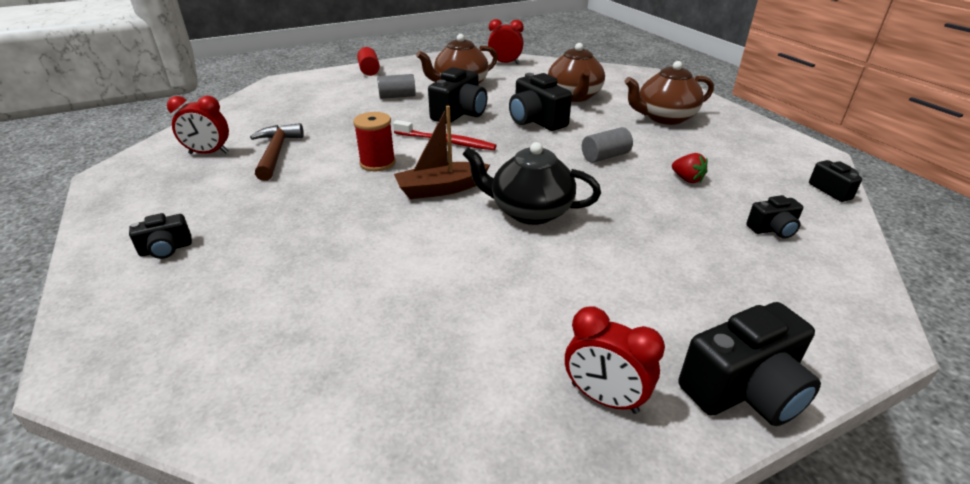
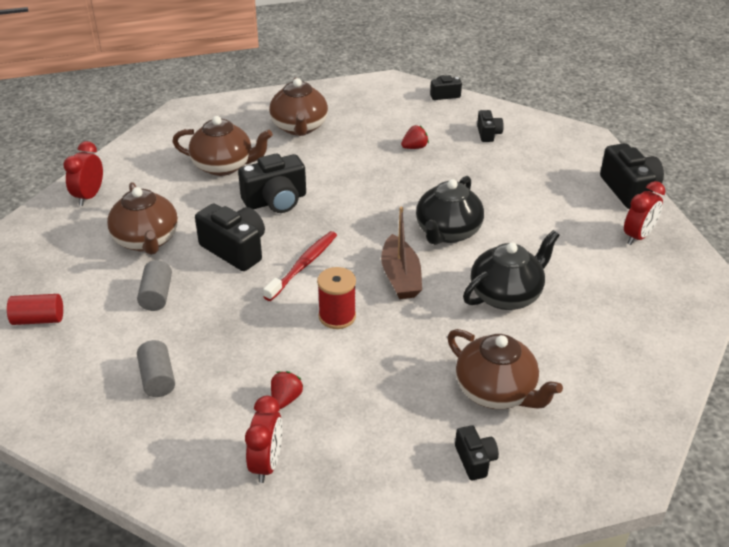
camera: 80 degrees left, 5 degrees up
brown hammer [250,123,304,181] -> red strawberry [271,371,304,409]
grey cylinder [582,127,633,163] -> grey cylinder moved to [137,340,175,397]
none -> brown teapot [447,329,563,409]
none -> black teapot [463,230,560,310]

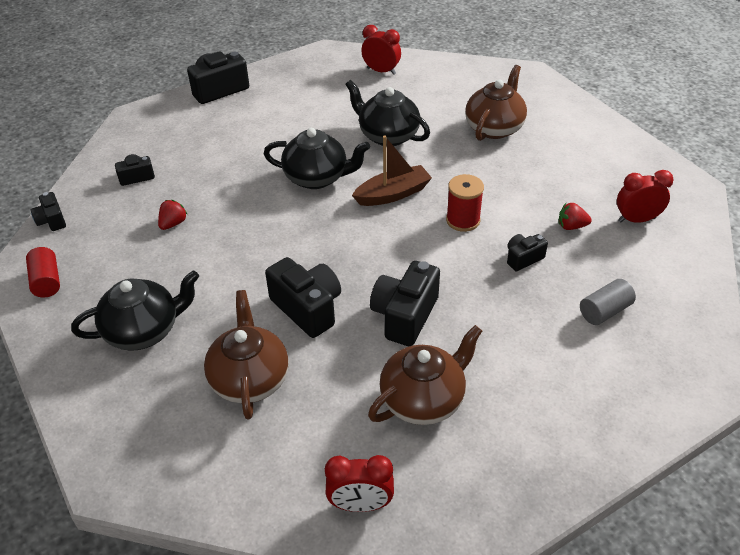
camera: 105 degrees left, 5 degrees up
red cylinder [7,294,63,325] -> red cylinder moved to [26,247,60,298]
grey cylinder [137,260,172,311] -> none
red toothbrush [263,231,337,301] -> none
brown teapot [269,77,328,136] -> black teapot [71,270,199,351]
red strawberry [401,125,429,149] -> red strawberry turned 75 degrees clockwise [158,200,188,230]
black camera [455,425,499,480] -> black camera moved to [507,234,548,271]
red clock [624,181,666,245] -> red clock moved to [361,25,401,75]

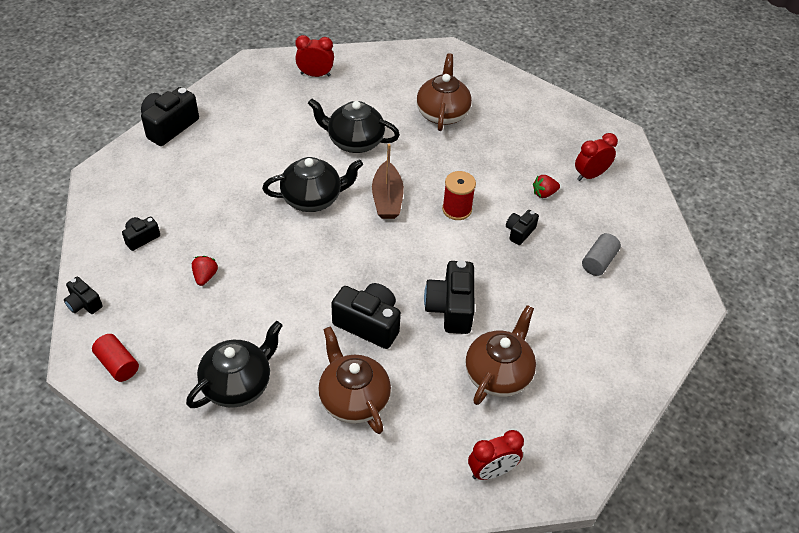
camera: 25 degrees left, 5 degrees up
brown boat [352,136,432,206] -> brown boat turned 135 degrees clockwise [372,144,404,219]

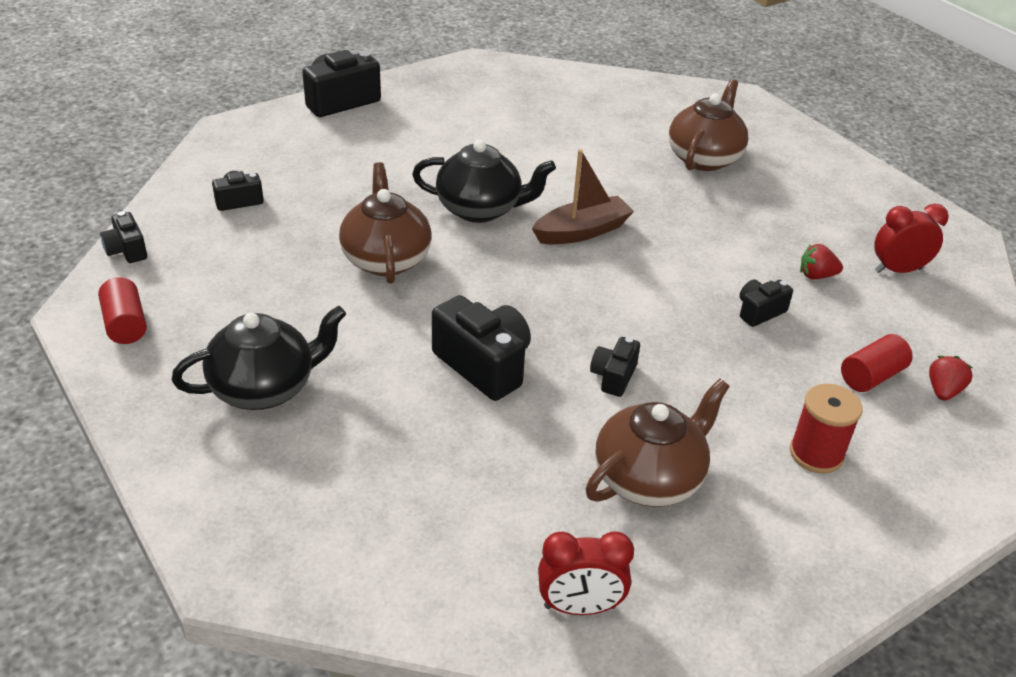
camera: 20 degrees right, 10 degrees down
red strawberry [192,256,218,286] -> red strawberry moved to [929,356,973,401]
red clock [295,35,334,77] -> none
black teapot [308,98,400,153] -> none
brown teapot [318,326,391,434] -> brown teapot moved to [339,162,431,284]
brown boat [372,144,404,219] -> brown boat turned 135 degrees counterclockwise [532,149,634,244]
black camera [424,260,474,334] -> black camera [590,337,640,397], size x0.55
red spool [442,171,476,220] -> red spool moved to [790,384,863,474]
grey cylinder [582,233,621,276] -> red cylinder [841,334,913,392]

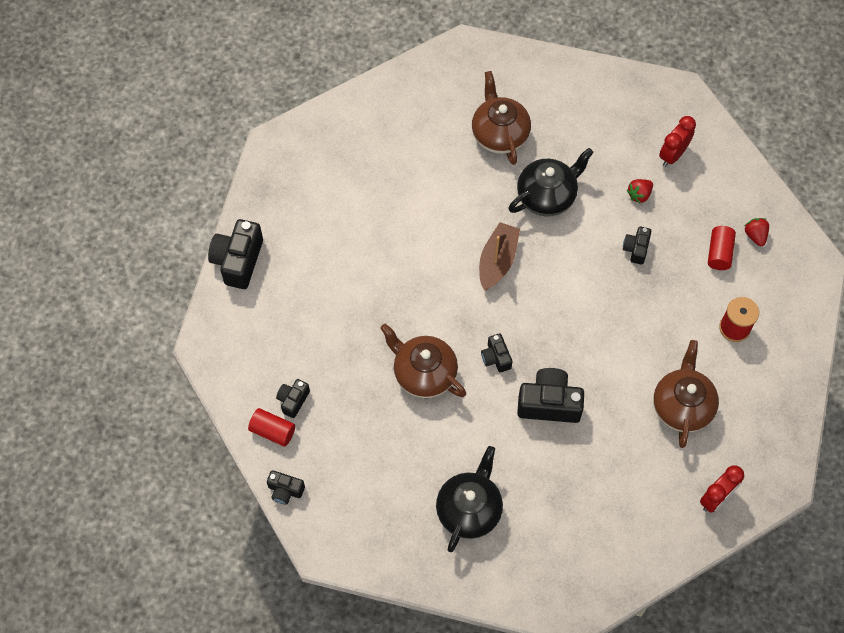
camera: 40 degrees left, 25 degrees up
red cylinder [98,277,147,344] -> red cylinder moved to [248,408,295,447]
black teapot [412,140,556,223] -> black teapot moved to [509,148,594,216]
black camera [590,337,640,397] -> black camera moved to [481,333,512,373]

